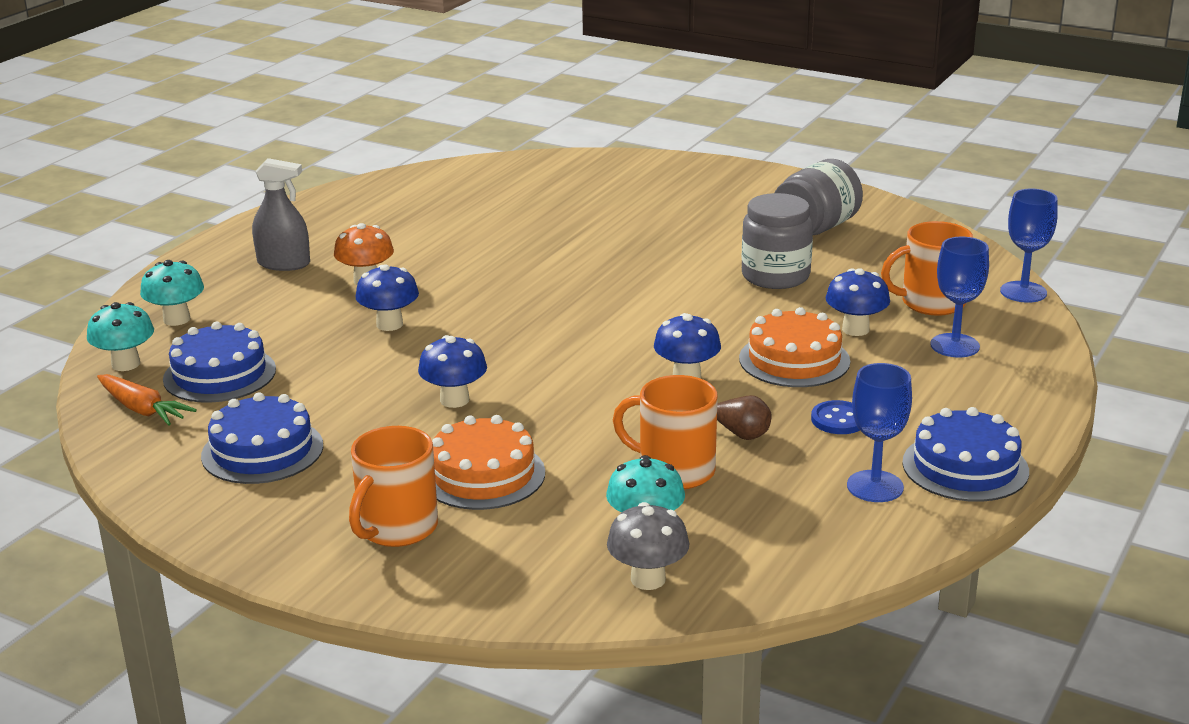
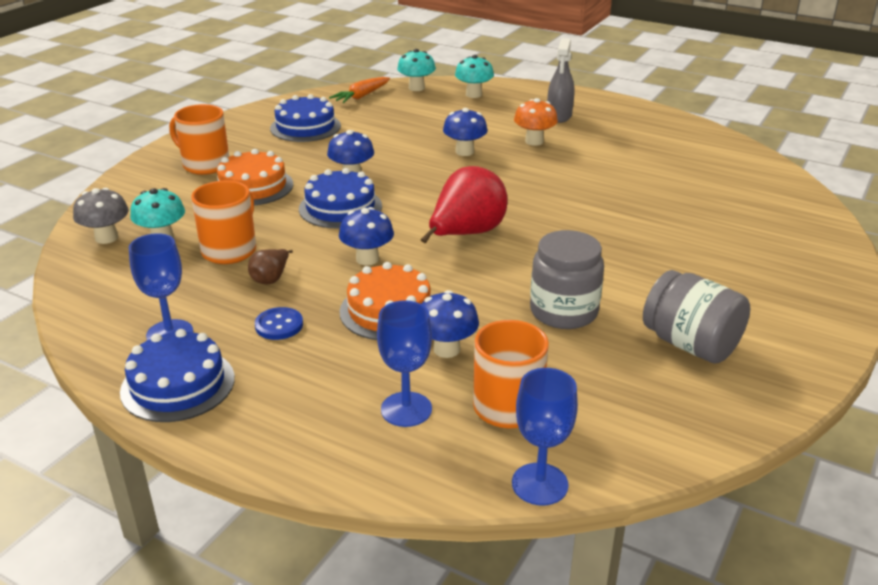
camera: 90 degrees right, 5 degrees up
blue cake [163,322,276,403] -> blue cake moved to [299,168,382,228]
none -> red pear [421,166,508,244]

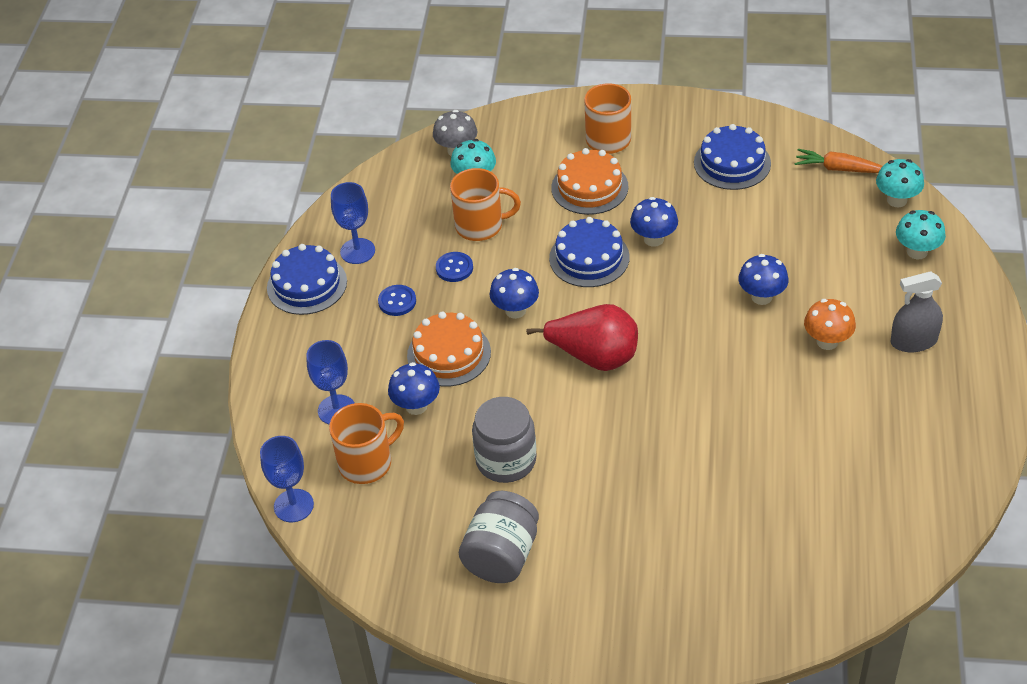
camera: 70 degrees right, 15 degrees up
brown pear [248,249,293,284] -> blue button [436,252,473,282]

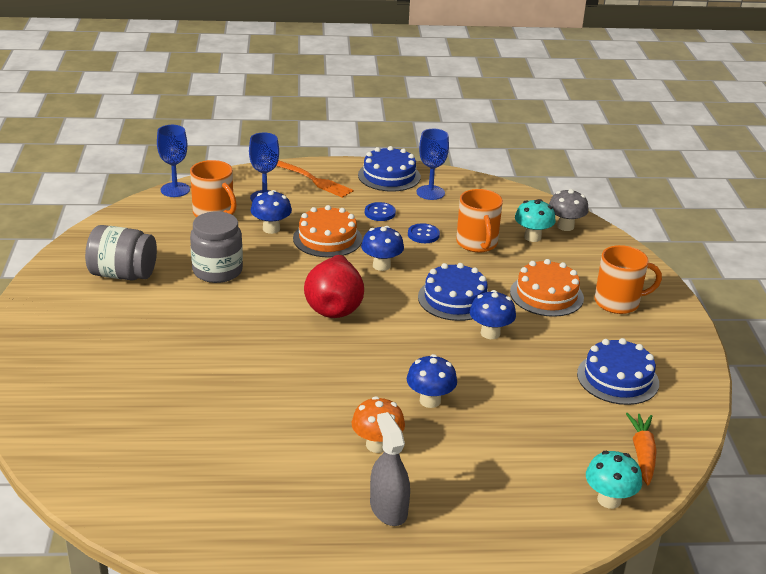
camera: 75 degrees right, 15 degrees down
turquoise mushroom [896,210,946,259] -> none
none -> orange fork [276,160,354,198]

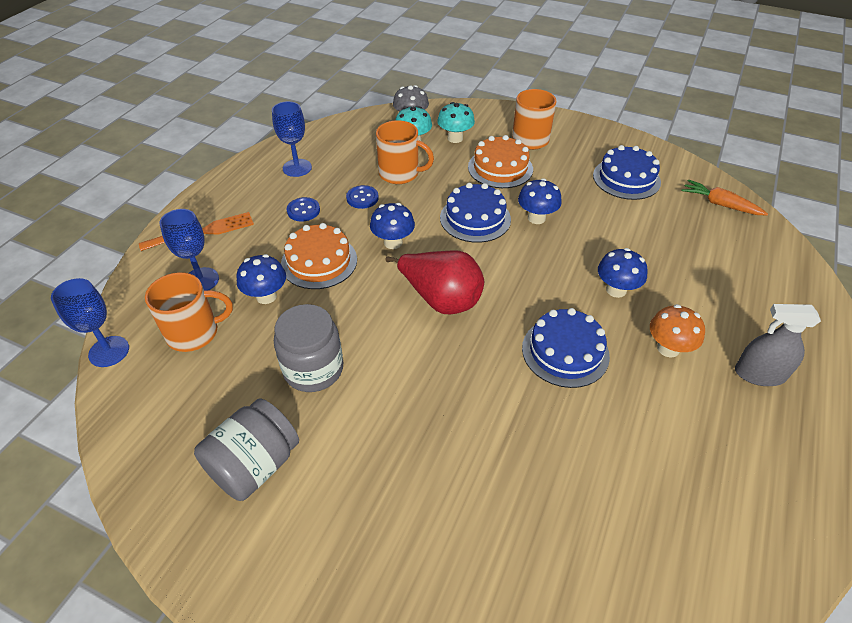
camera: 60 degrees left, 15 degrees up
blue cake [358,146,421,192] -> blue cake moved to [522,308,610,388]
turquoise mushroom [586,451,642,509] -> turquoise mushroom moved to [437,102,475,143]

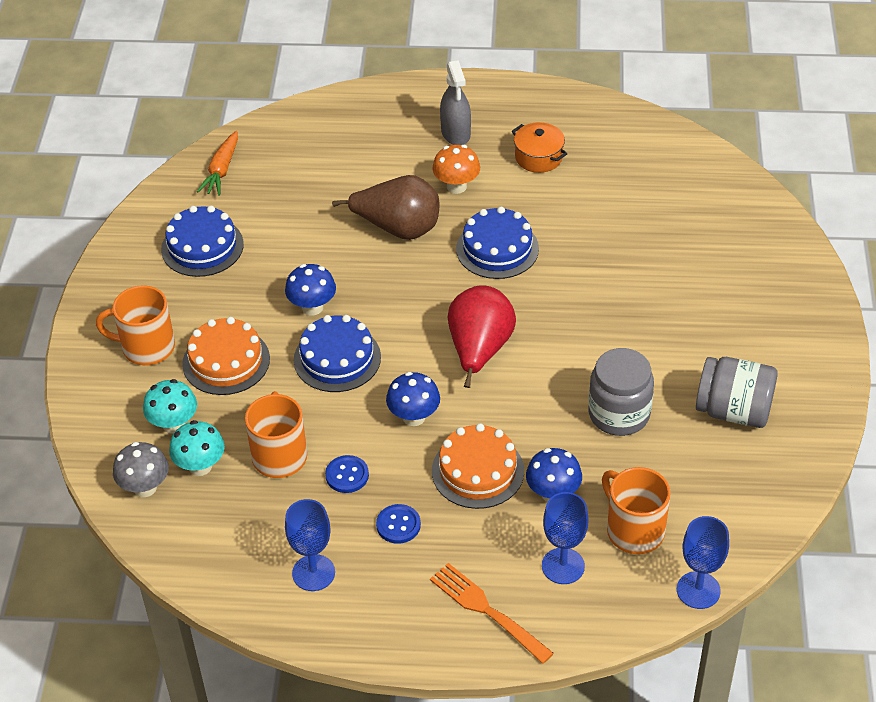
camera: 110 degrees left, 0 degrees up
blue mushroom [598,248,648,298] -> brown pear [332,175,439,240]
none -> orange pot [512,122,567,173]

